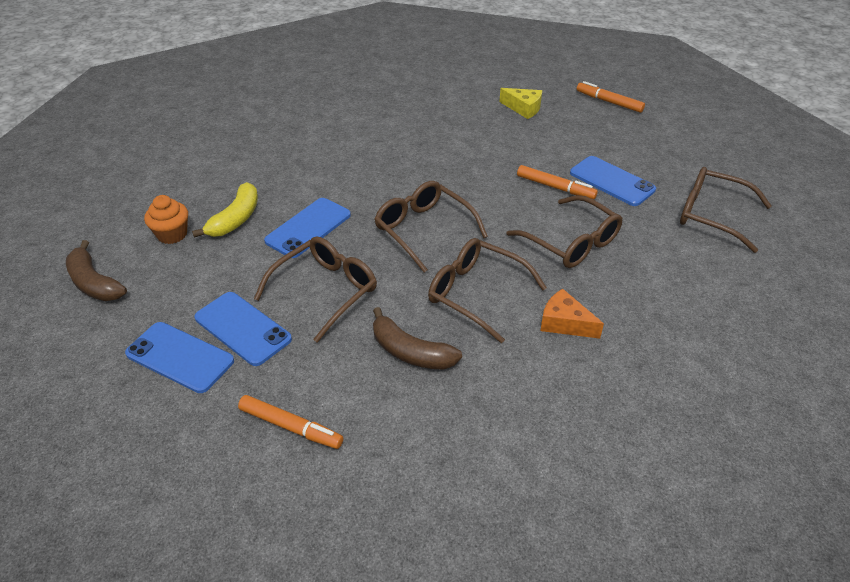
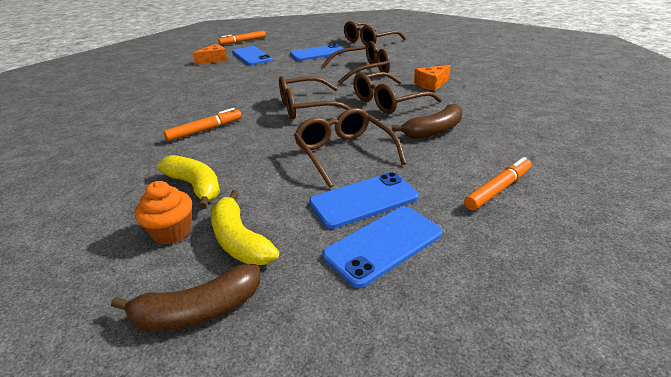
camera: 65 degrees left, 10 degrees down
blue phone [264,198,351,258] -> blue phone moved to [232,46,273,66]
yellow cheese [499,88,542,119] -> orange cheese [192,44,227,65]
orange marker [517,165,598,199] -> orange marker moved to [164,108,242,141]
none -> yellow banana [211,190,279,265]

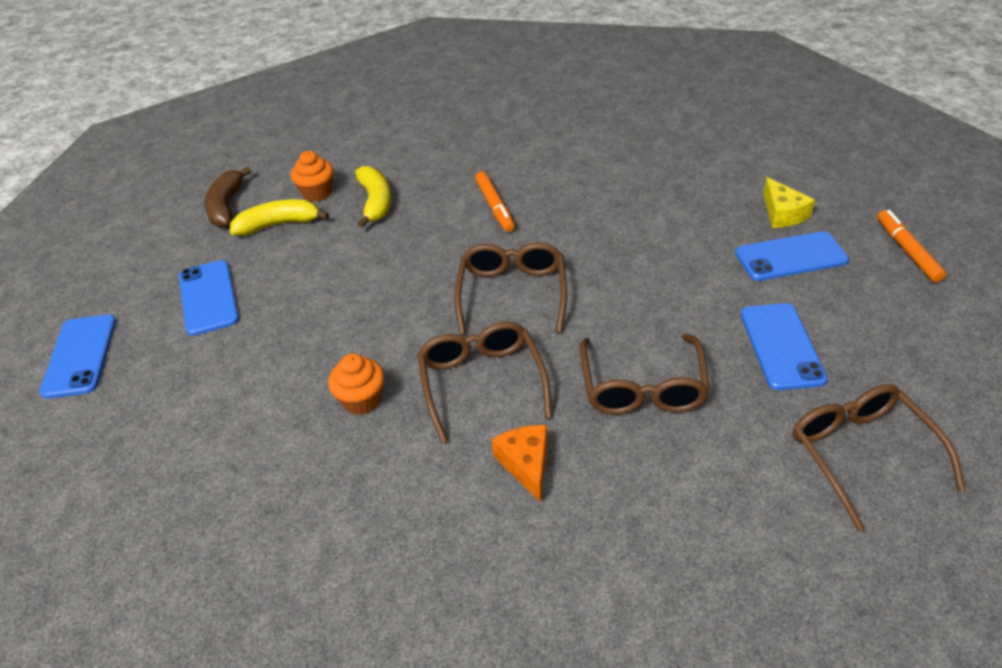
camera: 110 degrees right, 10 degrees up
yellow banana [157,155,220,209] -> yellow banana turned 75 degrees counterclockwise [355,166,391,228]
orange cheese [192,44,227,65] -> yellow cheese [763,177,815,228]
brown glasses [294,108,407,188] -> none
blue phone [309,172,419,229] -> blue phone moved to [39,315,116,399]
brown banana [392,104,463,139] -> orange cupcake [328,353,385,415]
orange marker [464,157,532,210] -> none

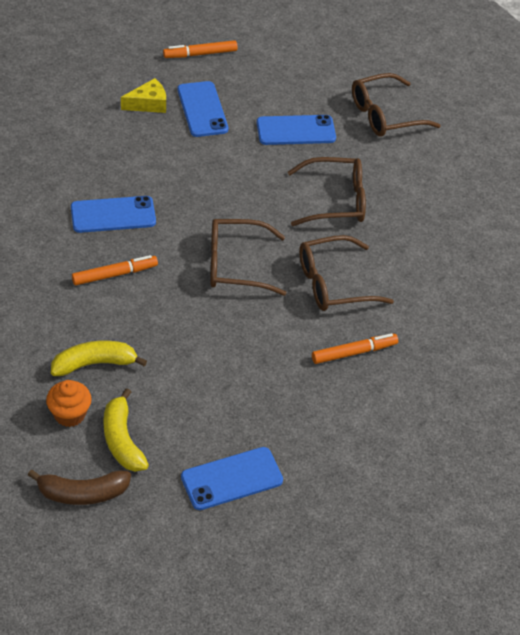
camera: 100 degrees left, 5 degrees up
blue phone [39,315,116,399] -> blue phone moved to [71,196,156,233]
orange cupcake [328,353,385,415] -> orange marker [312,333,398,364]
orange cheese [492,425,548,503] -> none

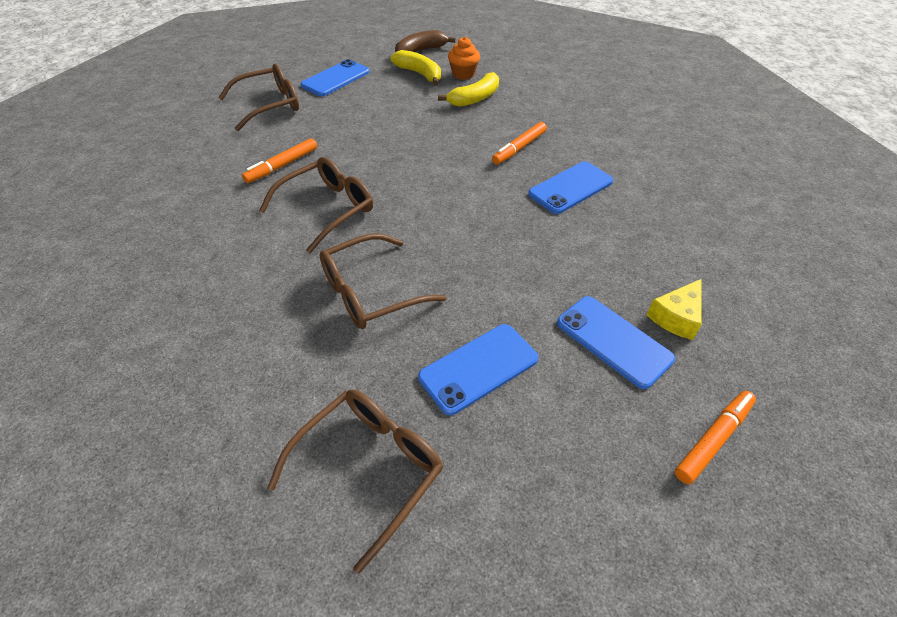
camera: 155 degrees right, 0 degrees up
brown glasses [210,219,286,296] -> brown glasses moved to [218,64,299,131]

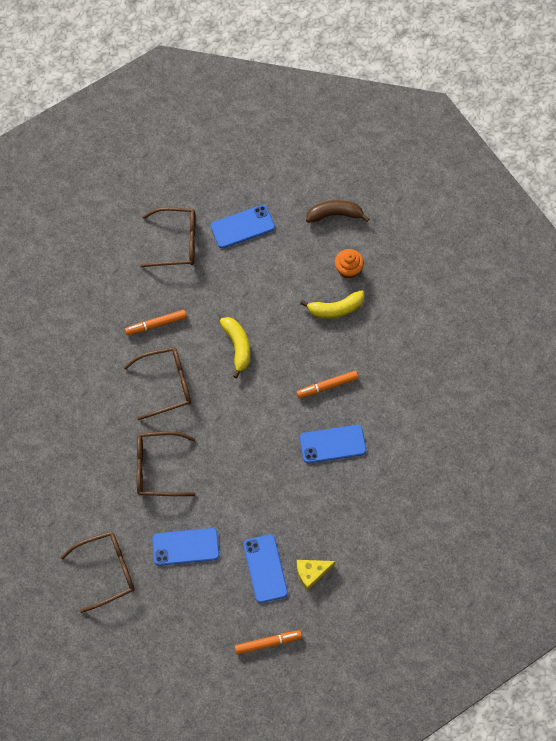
camera: 30 degrees right, 20 degrees up
yellow banana [390,50,441,85] -> yellow banana moved to [220,317,250,378]

